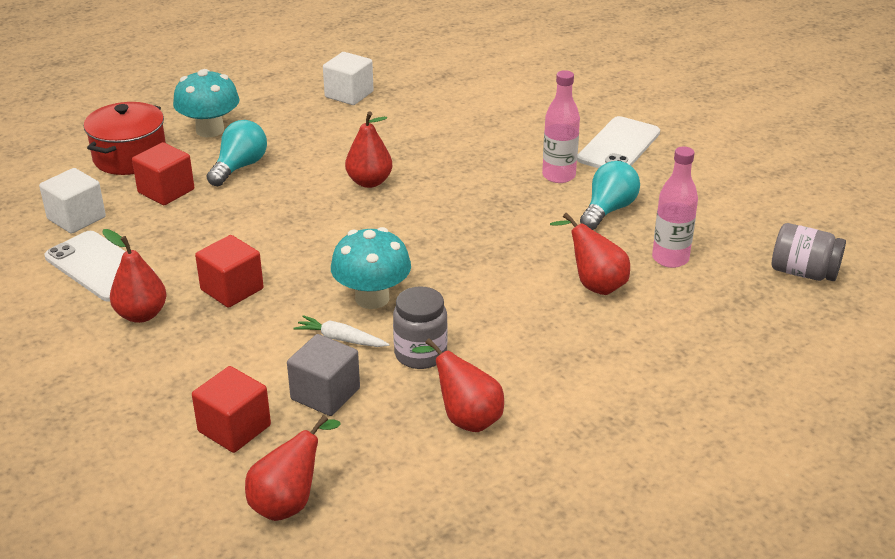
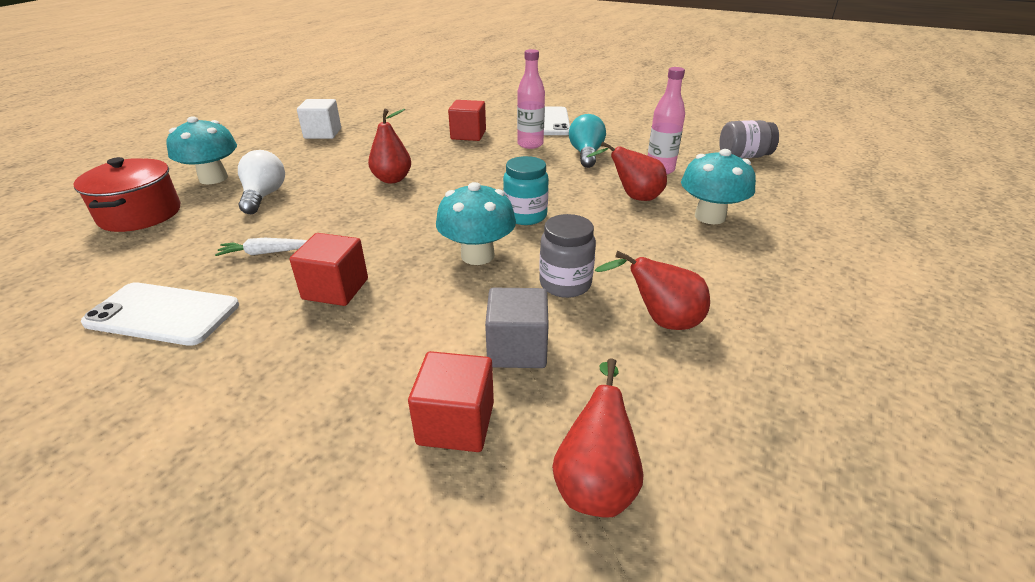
camera: 30 degrees left, 0 degrees up
white cube [39,168,106,234] -> none
red pear [103,229,167,323] -> none
red cube [132,142,194,205] -> red cube moved to [448,100,486,141]
turquoise light bulb [207,120,267,186] -> white light bulb [238,150,285,214]
white carrot [293,315,390,347] -> white carrot moved to [215,238,308,256]
none -> turquoise jar [503,156,549,225]
none -> turquoise mushroom [681,149,756,224]

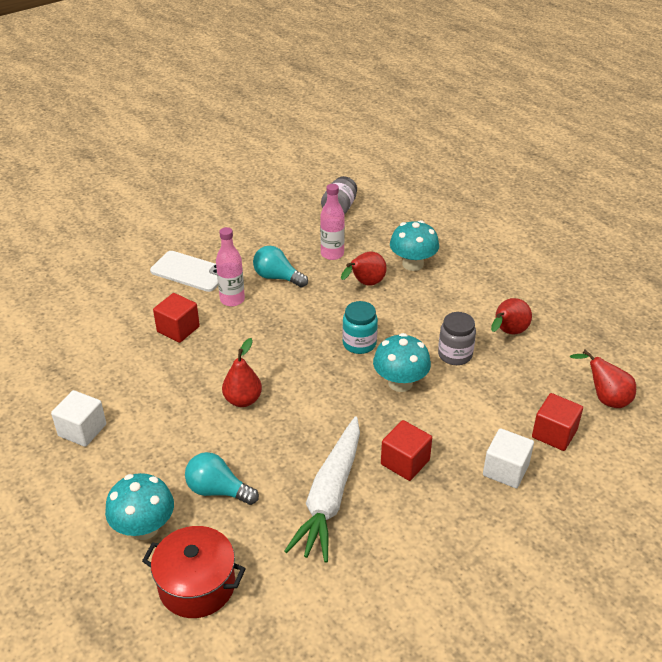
camera: 65 degrees left, 5 degrees up
white phone [81,282,239,346] -> none
white carrot [215,238,308,256] -> white carrot [284,416,360,563], size x2.34
white light bulb [238,150,285,214] -> turquoise light bulb [185,452,259,505]
grey cube [485,288,549,368] -> none
none -> white cube [483,428,534,488]

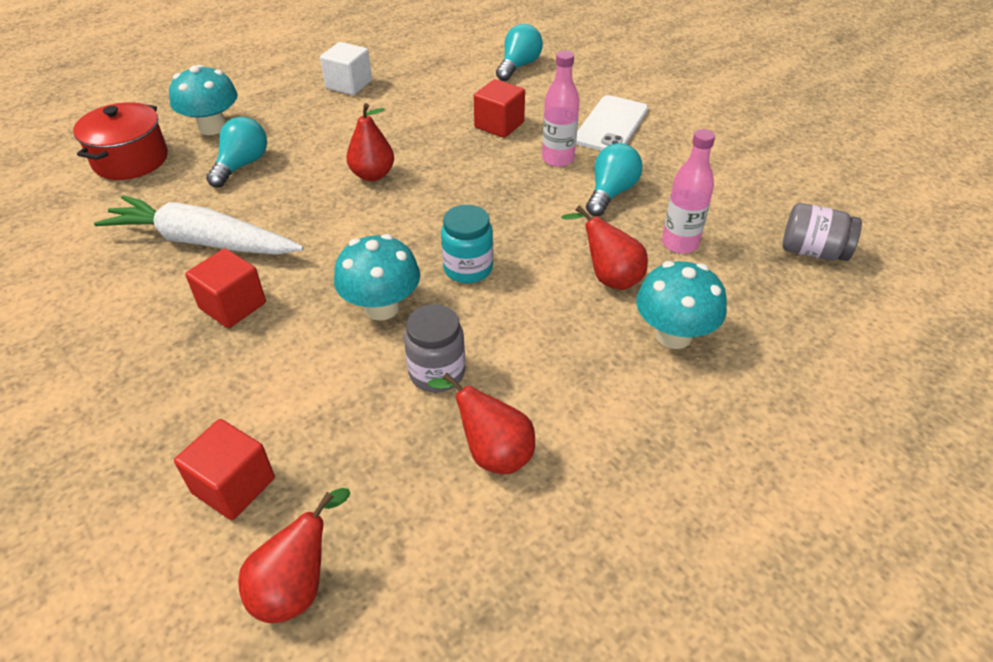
camera: 90 degrees right, 5 degrees up
white cube [483,428,534,488] -> none
none -> turquoise light bulb [496,24,543,81]

